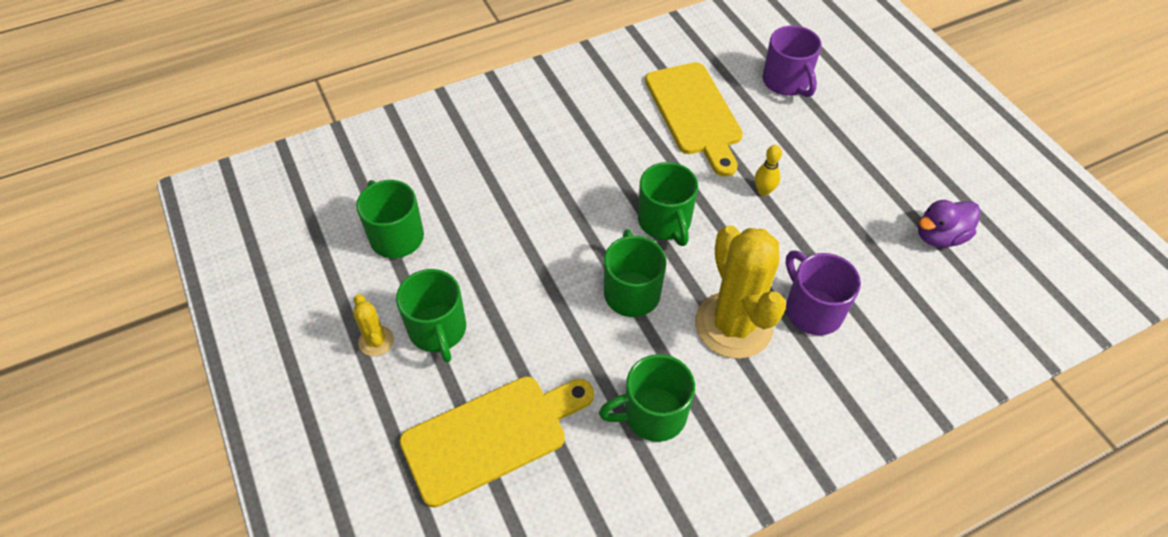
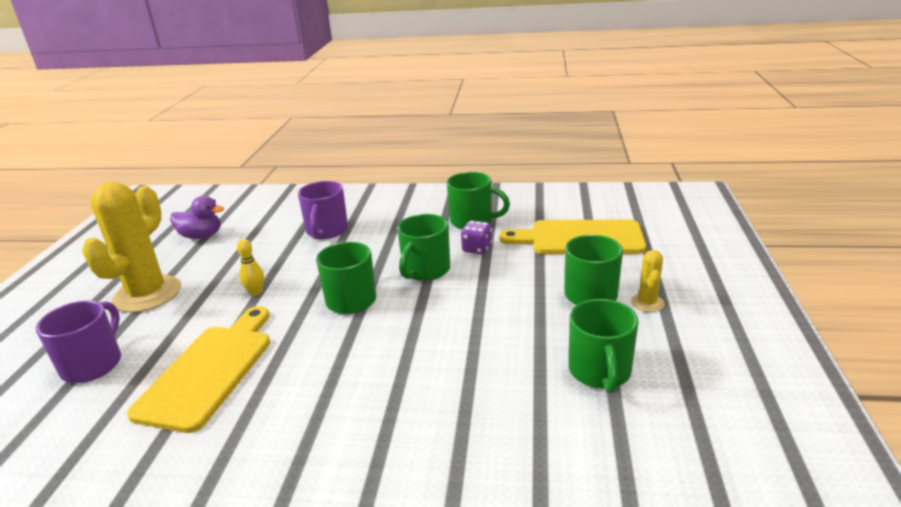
camera: 145 degrees left, 25 degrees down
yellow cactus [695,225,786,359] -> yellow cactus moved to [82,182,181,313]
none -> purple dice [461,221,492,254]

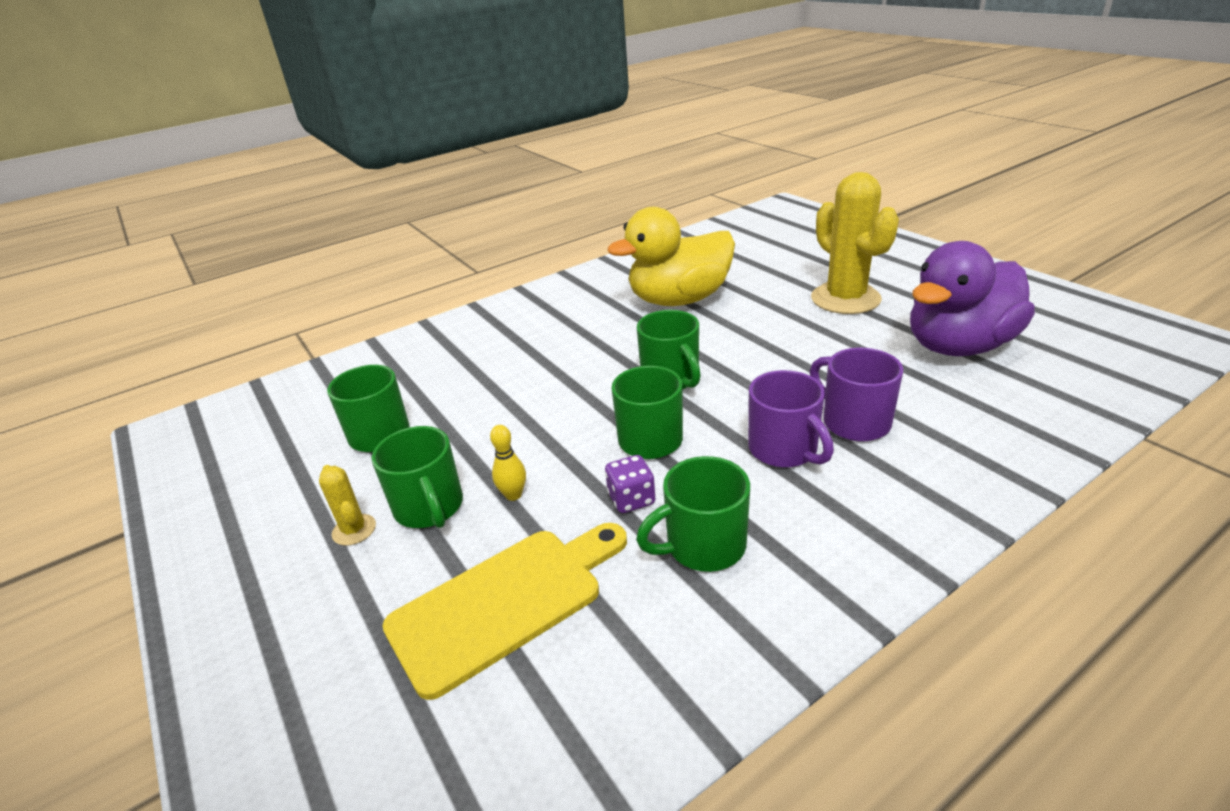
camera: 140 degrees right, 5 degrees up
purple mug [36,301,121,383] -> purple mug moved to [748,370,834,468]
yellow cutting board [127,306,270,433] -> yellow duck [608,207,735,306]
purple duck [170,196,224,239] -> purple duck [910,241,1035,356], size x1.96
yellow bowling pin [237,239,264,296] -> yellow bowling pin moved to [490,425,526,501]

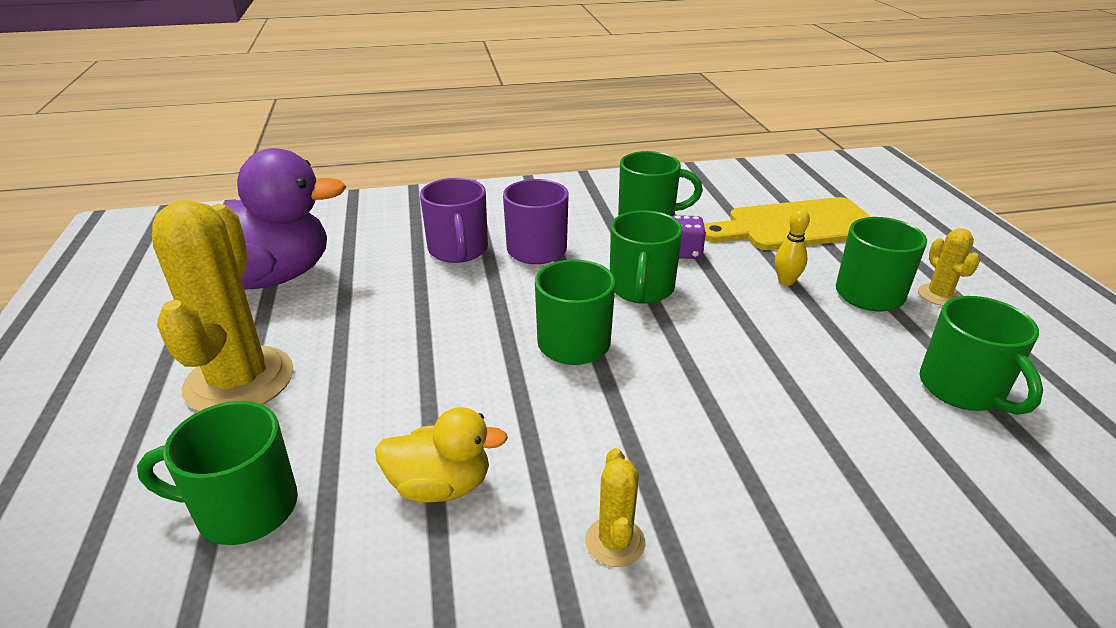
camera: 160 degrees left, 0 degrees up
yellow duck [608,207,735,306] -> yellow duck [375,407,508,503], size x0.51
none -> green mug [137,401,298,545]
none -> yellow cactus [585,448,645,567]

